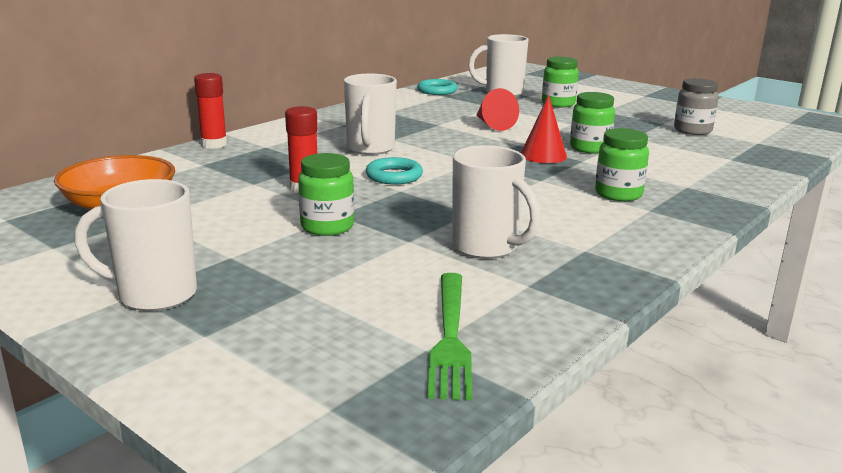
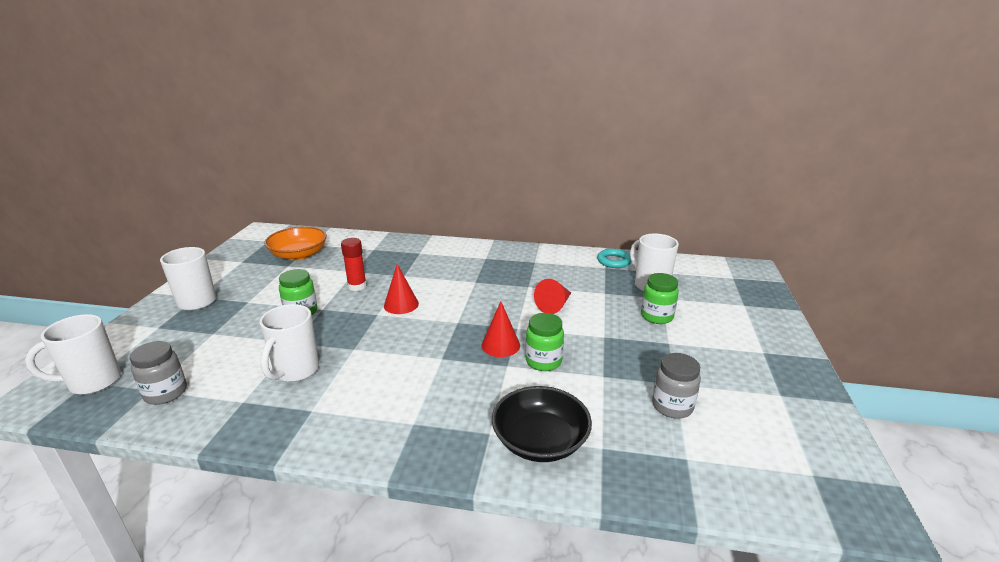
camera: 60 degrees right, 5 degrees up
red glue stick [194,73,227,149] -> none
white mug [344,74,397,155] -> white mug moved to [25,314,121,395]
turquoise ring [366,157,423,184] -> red cone [384,264,419,314]
green fork [427,273,472,400] -> grey jar [129,341,187,405]
green jar [595,128,649,201] -> none
none -> black bowl [492,386,592,462]

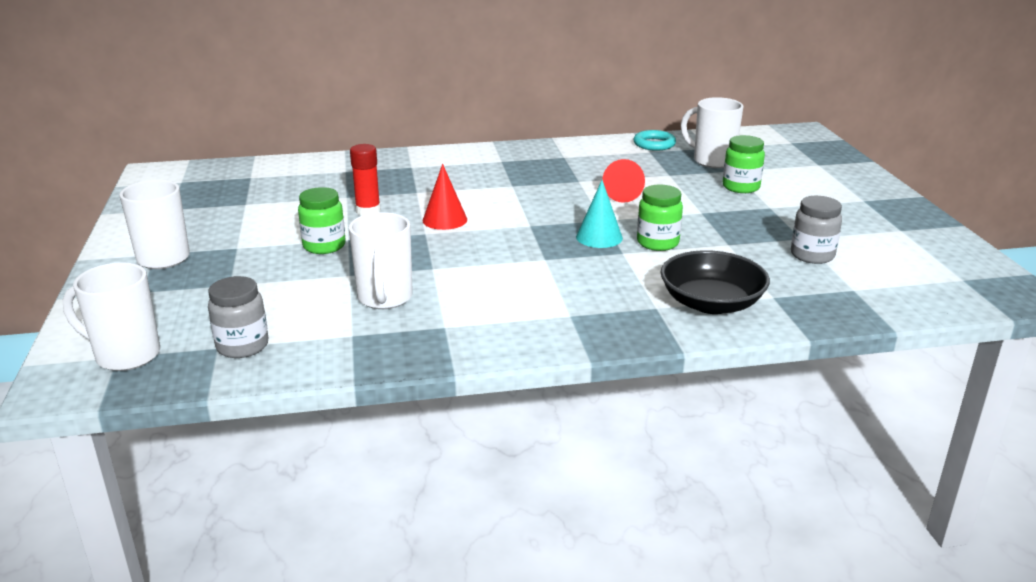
camera: 20 degrees left, 0 degrees up
white mug [25,314,121,395] -> white mug turned 60 degrees clockwise [63,262,160,371]
orange bowl [264,227,327,260] -> none
red cone [481,301,520,357] -> turquoise cone [576,180,623,248]

